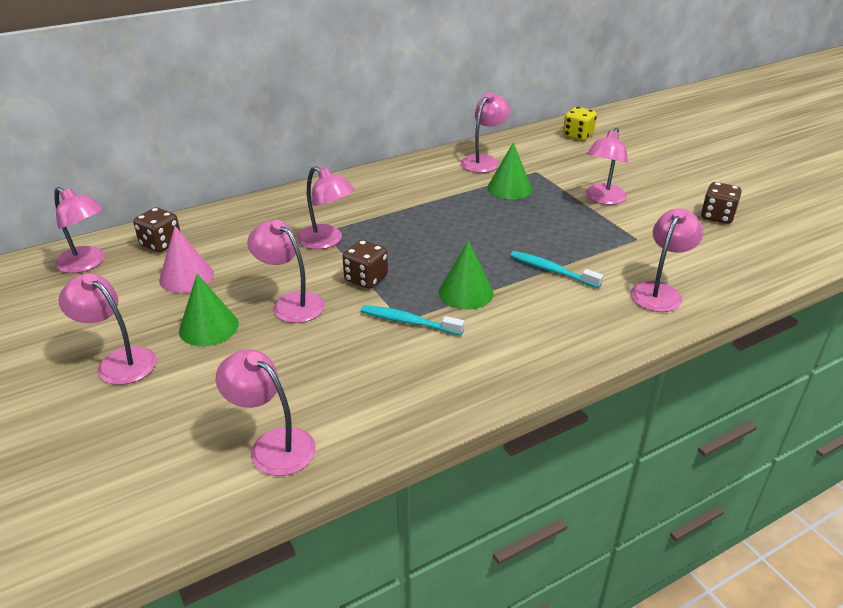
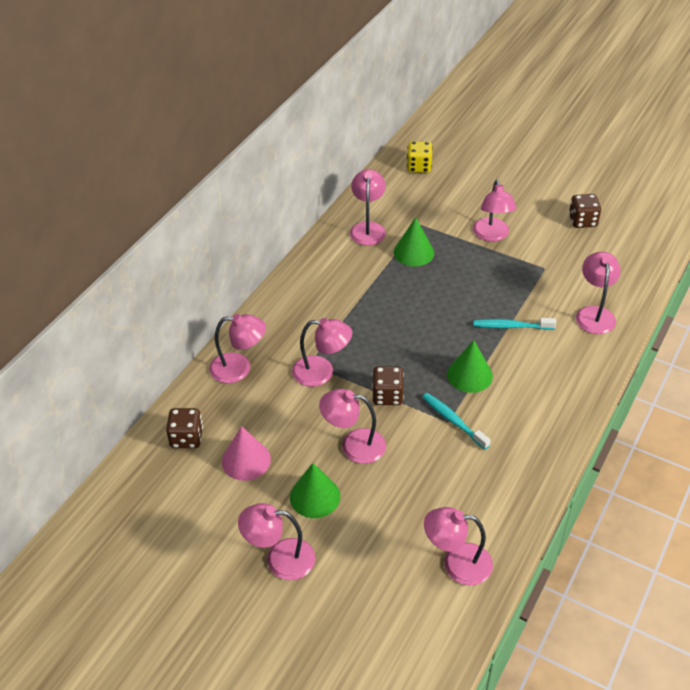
camera: 30 degrees left, 10 degrees up
pink lamp [54,187,105,273] -> pink lamp moved to [209,314,266,383]
turquoise toothbrush [361,305,464,335] -> turquoise toothbrush turned 60 degrees clockwise [422,393,491,450]

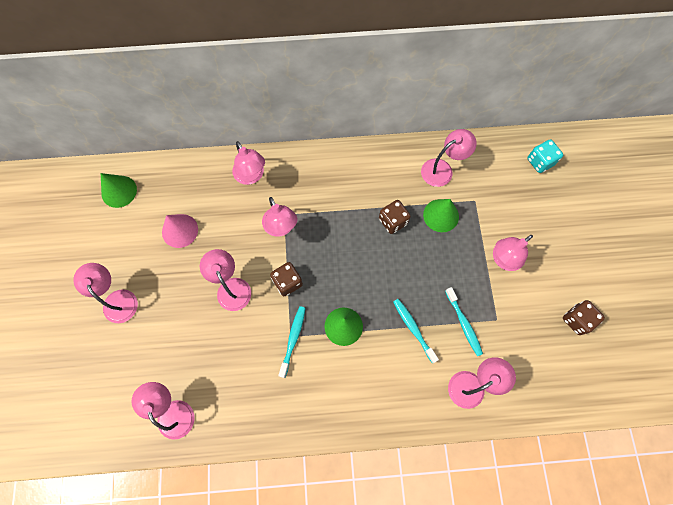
camera: 55 degrees right, 25 degrees up
brown dice [166,408,203,448] -> brown dice moved to [379,200,411,234]
green cone [290,463,340,518] -> green cone moved to [101,173,137,208]
yellow dice [407,141,433,173] -> turquoise dice [527,139,563,173]
none -> turquoise toothbrush [445,287,483,356]

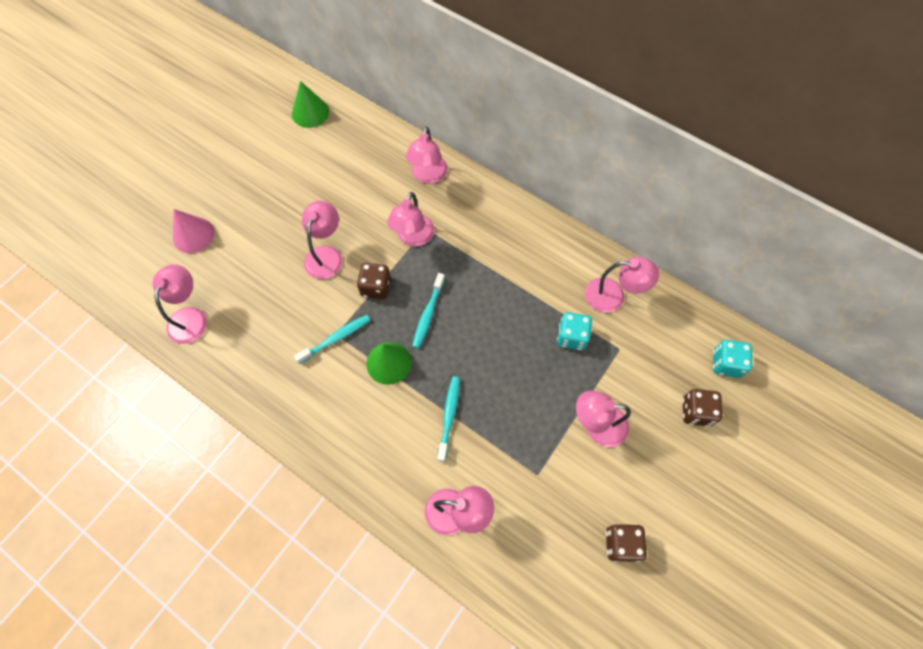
camera: 40 degrees right, 5 degrees down
pink lamp [73,263,138,323] -> none
pink cone [162,214,198,248] -> pink cone moved to [173,209,215,253]
brown dice [379,200,411,234] -> brown dice moved to [682,389,722,427]
green cone [423,199,459,232] -> turquoise dice [557,312,592,350]
turquoise toothbrush [445,287,483,356] -> turquoise toothbrush moved to [412,273,445,349]

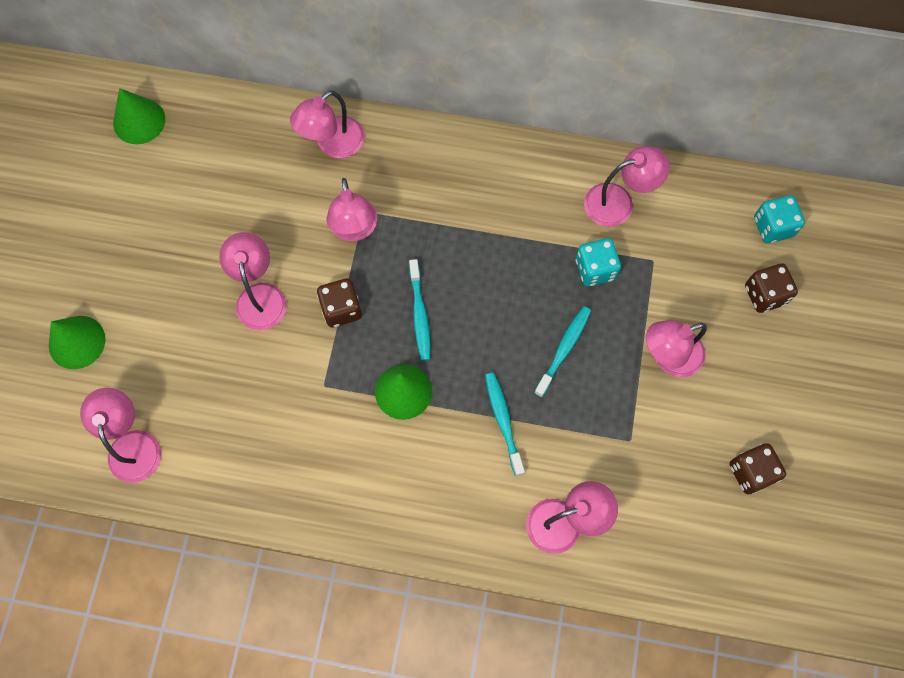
camera: 25 degrees left, 5 degrees up
pink cone [173,209,215,253] -> green cone [49,316,105,369]
turquoise toothbrush [294,315,370,364] -> turquoise toothbrush moved to [534,306,591,397]
pink lamp [406,126,447,184] -> pink lamp turned 60 degrees clockwise [290,91,365,158]

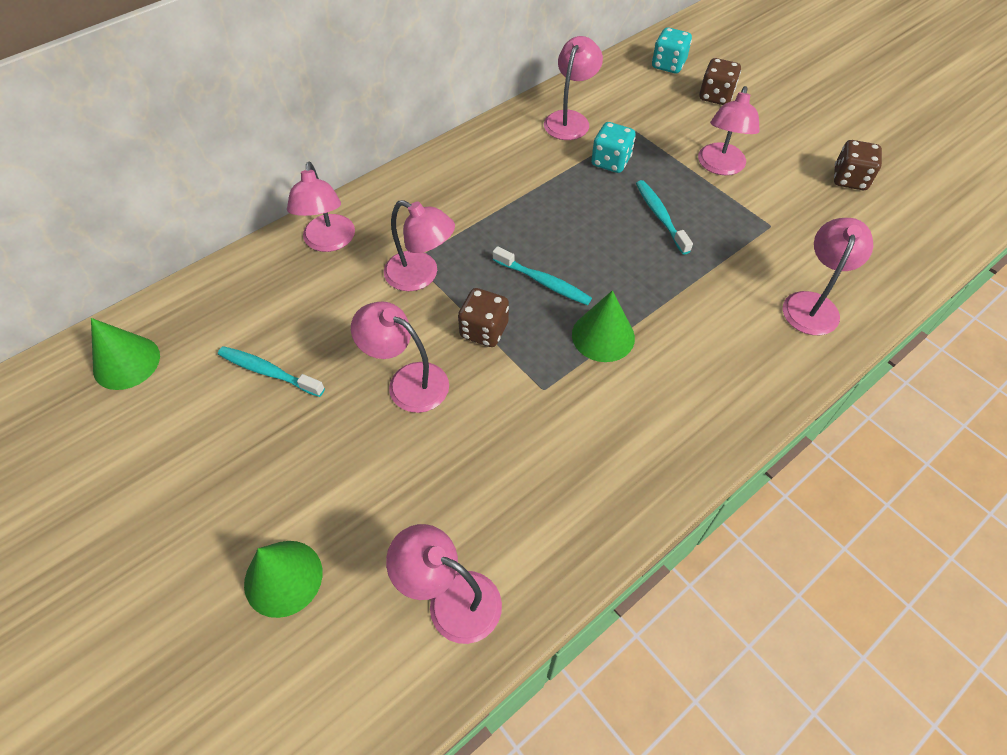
camera: 50 degrees left, 15 degrees down
turquoise toothbrush [485,372,525,476] -> turquoise toothbrush moved to [218,346,325,397]

